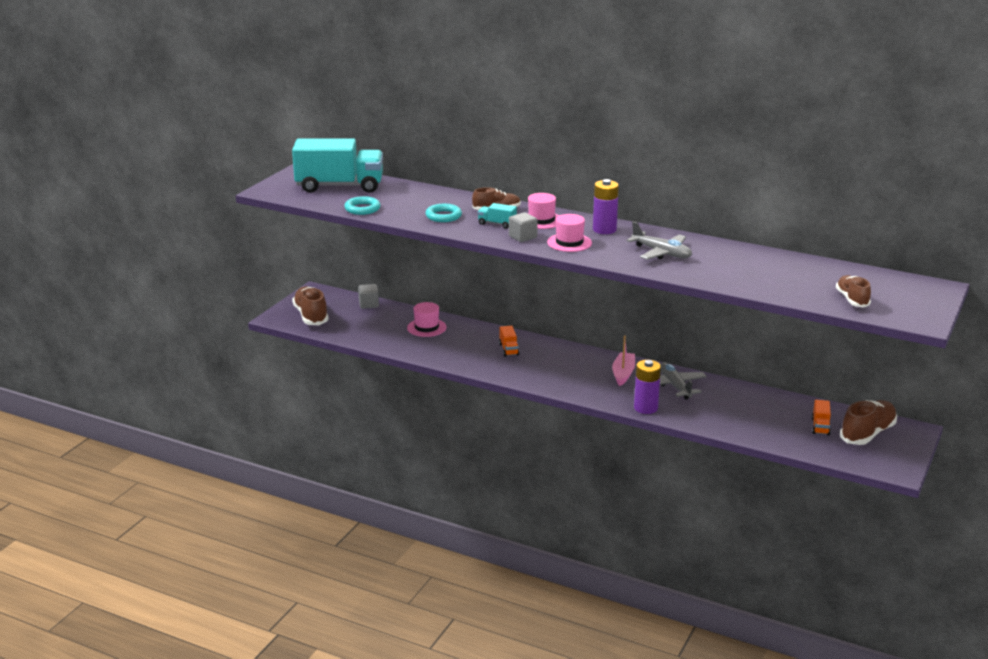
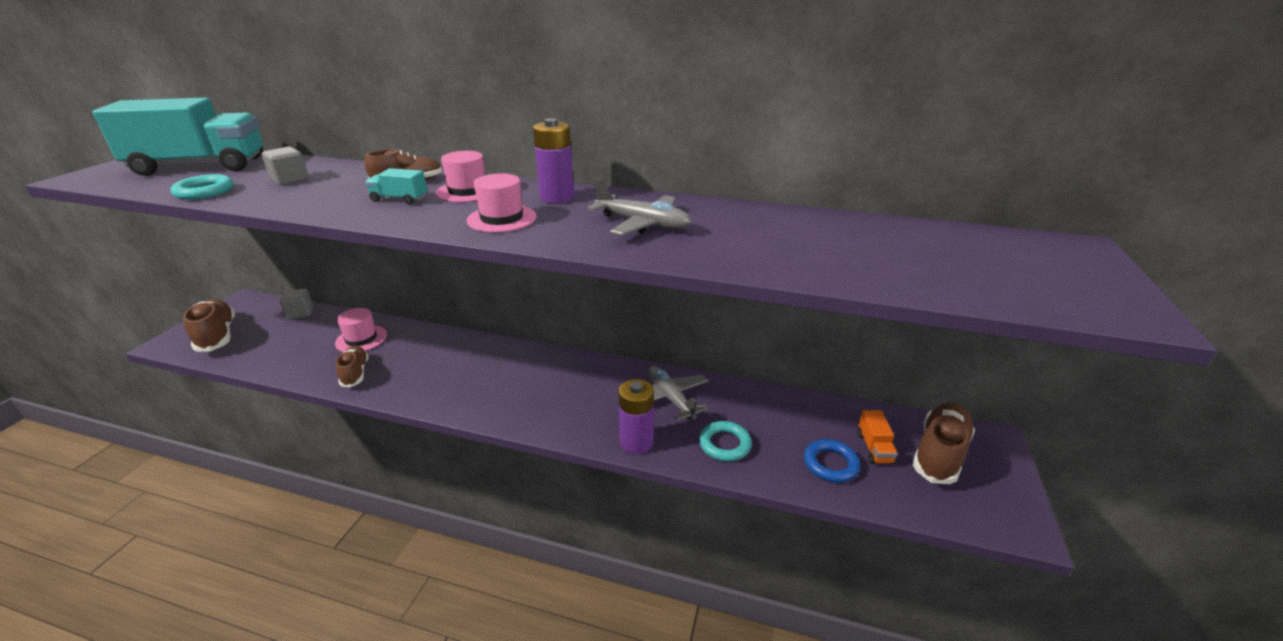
camera: 10 degrees left, 5 degrees up
turquoise ring [426,204,462,222] -> turquoise ring moved to [699,421,752,461]
orange truck [499,326,519,357] -> none
grey cube [509,212,538,242] -> grey cube moved to [262,147,309,185]
pink boat [612,335,635,386] -> none
brown shoe [836,275,871,308] -> brown shoe moved to [336,346,369,387]
none -> blue ring [804,439,860,483]

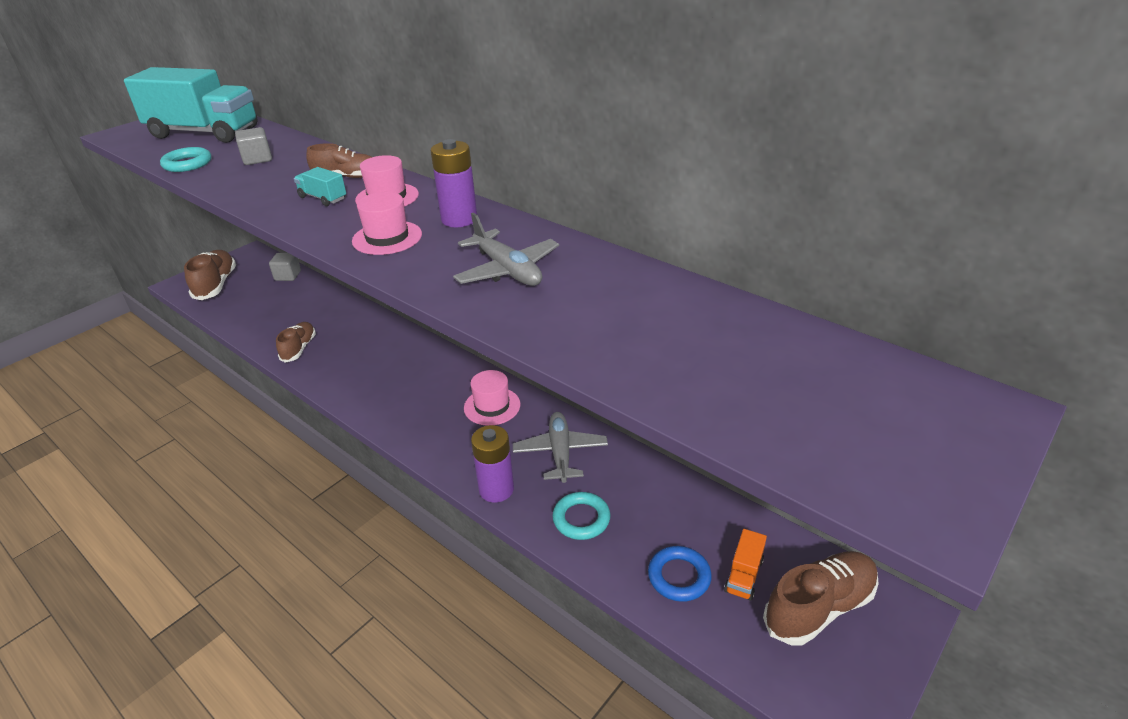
camera: 25 degrees right, 5 degrees up
pink hat [335,308,387,352] -> pink hat moved to [464,370,521,426]

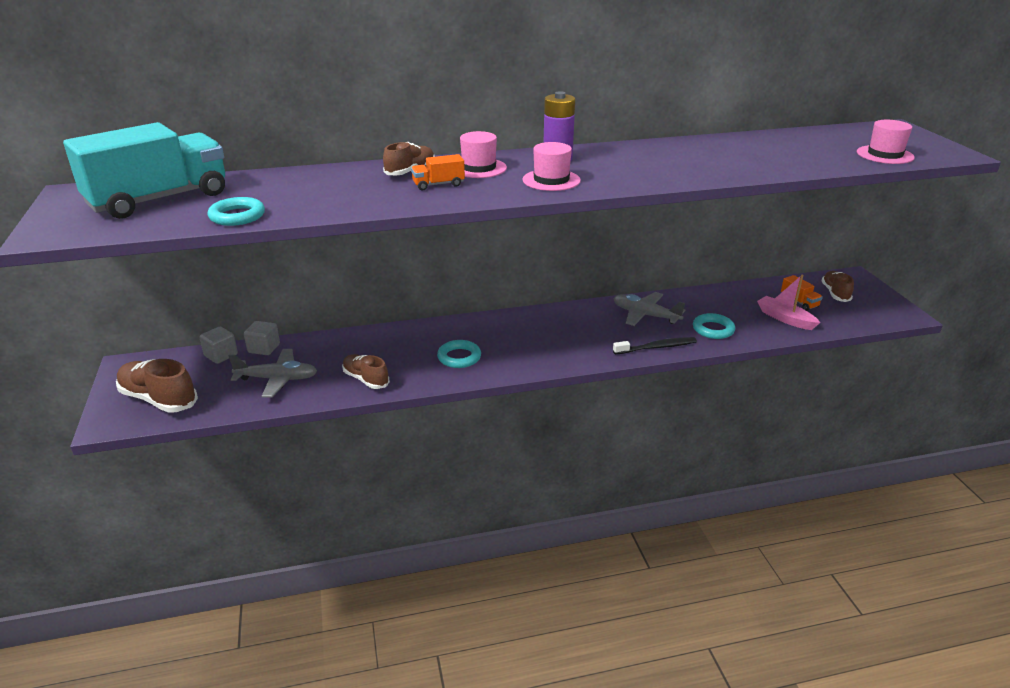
camera: 55 degrees left, 5 degrees down
grey cube [235,127,272,165] -> grey cube moved to [244,321,280,355]
turquoise truck [294,167,346,206] -> orange truck [411,154,465,190]
grey plane [453,213,559,286] -> grey plane moved to [229,349,317,397]
pink hat [464,370,521,426] -> pink hat moved to [857,120,915,164]
purple battery [471,425,514,503] -> black toothbrush [613,337,697,354]
blue ring [648,546,712,602] -> pink boat [757,275,820,330]
brown shoe [763,551,879,646] -> brown shoe [821,271,854,302], size x0.64
none -> turquoise ring [437,340,481,368]

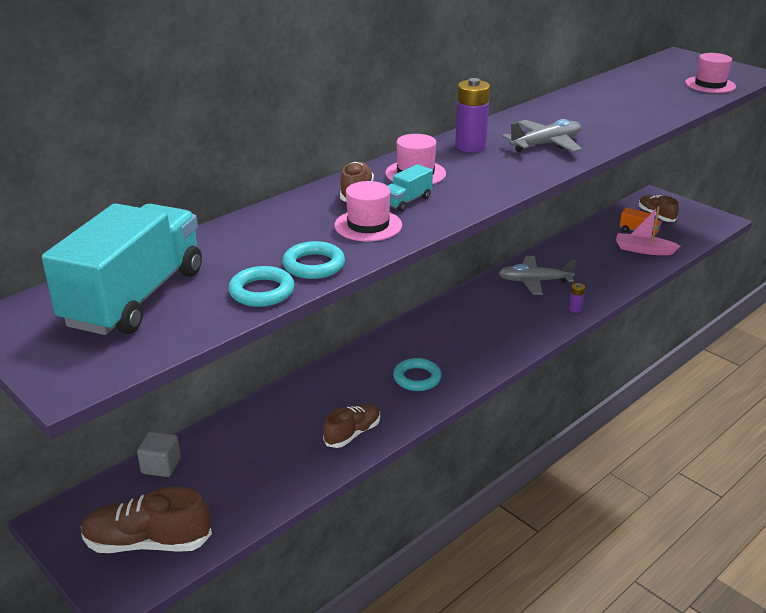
camera: 30 degrees left, 0 degrees up
grey plane [229,349,317,397] -> grey plane moved to [502,119,581,152]
grey cube [244,321,280,355] -> none
brown shoe [342,354,390,389] -> brown shoe turned 120 degrees clockwise [323,404,380,448]
orange truck [411,154,465,190] -> turquoise truck [387,164,433,212]
pink hat [522,142,581,191] -> pink hat moved to [334,181,402,241]
black toothbrush [613,337,697,354] -> purple battery [569,283,585,313]
turquoise ring [693,313,735,339] -> turquoise ring moved to [282,241,345,279]

